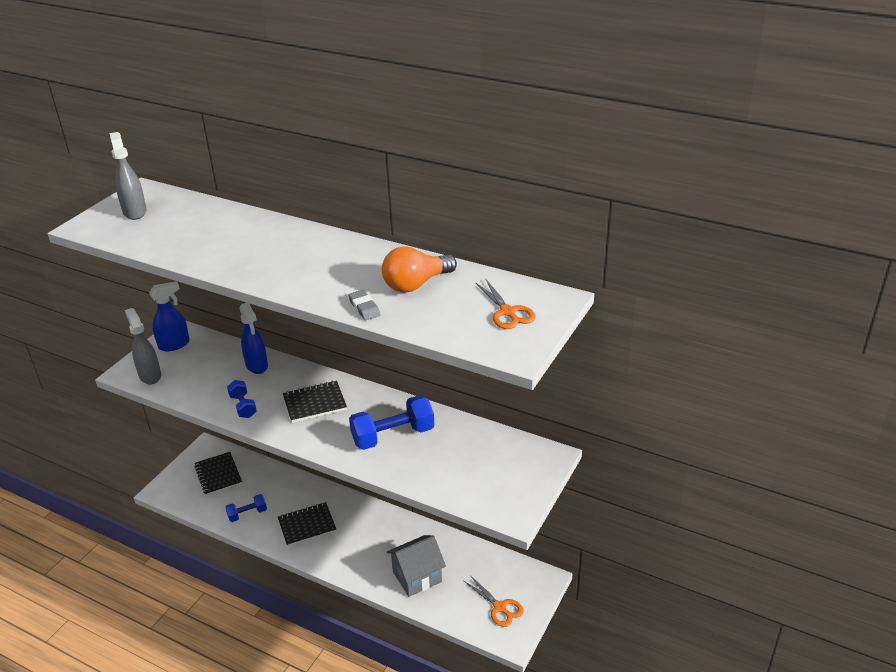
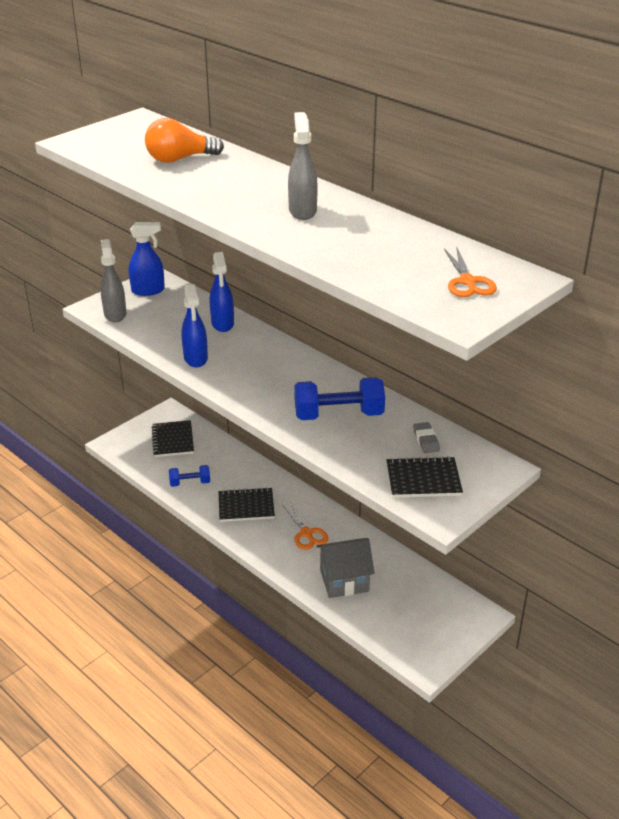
camera: 15 degrees right, 0 degrees up
grey spray bottle [109,132,147,220] -> grey spray bottle moved to [288,112,318,220]
blue dumbbell [227,380,257,418] -> blue spray bottle [182,284,208,367]
black notebook [283,381,347,423] -> black notebook moved to [386,456,463,498]
grey eraser [348,290,380,320] -> grey eraser moved to [413,422,440,453]
orange light bulb [382,246,457,293] -> orange light bulb moved to [145,118,224,163]
orange scissors [464,575,523,627] -> orange scissors moved to [282,502,328,550]

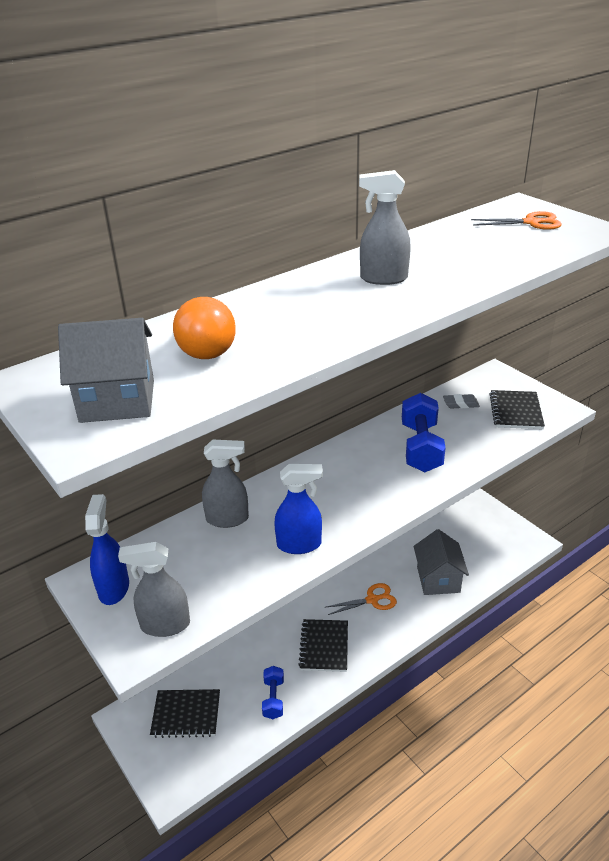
camera: 80 degrees left, 0 degrees up
blue spray bottle [210,252,234,332] -> grey spray bottle [202,439,249,528]
none -> grey house [58,318,154,423]

